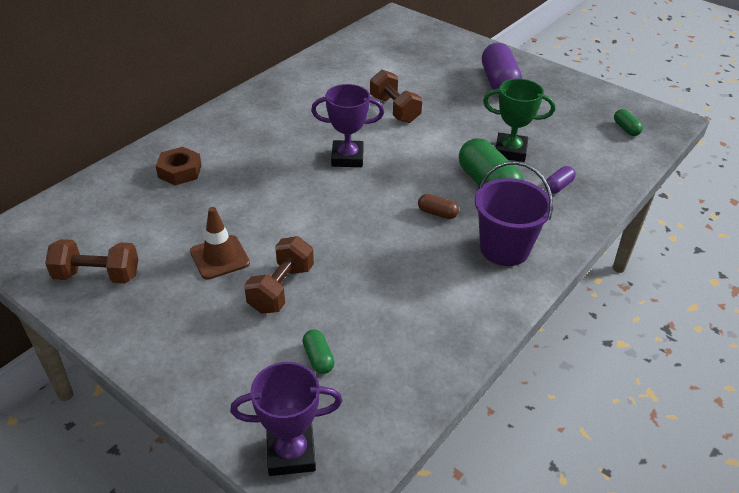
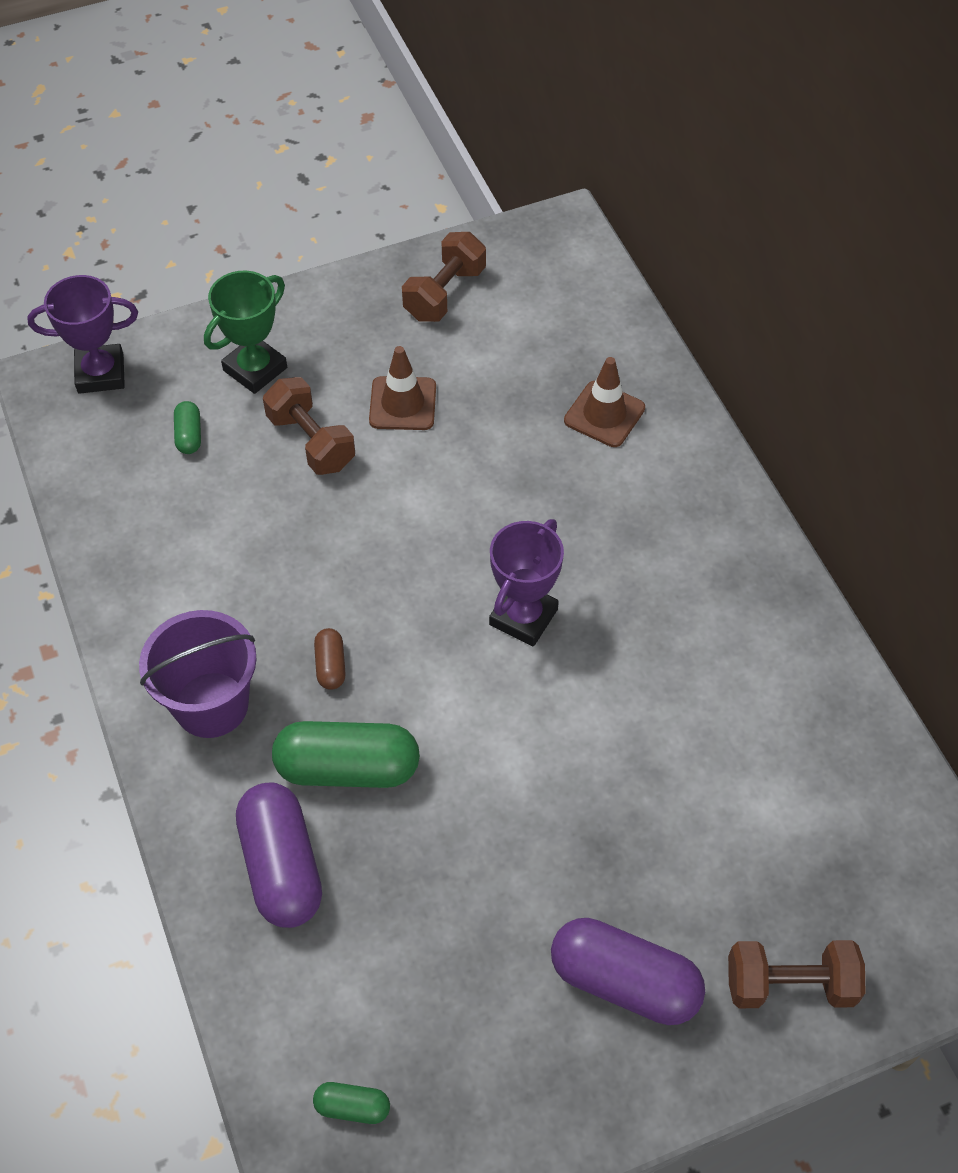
camera: 120 degrees right, 15 degrees up
brown nut [156,147,202,185] -> brown traffic cone [564,357,645,447]
purple trophy [230,362,342,476] -> purple trophy turned 60 degrees clockwise [27,275,138,394]
green capsule [303,330,334,374] -> green capsule turned 75 degrees clockwise [174,401,201,454]
brown dumbbell [370,70,422,123] -> brown dumbbell moved to [728,940,866,1008]
brown capsule [418,194,459,219] -> brown capsule turned 60 degrees counterclockwise [314,628,346,690]
green trophy [483,79,555,162] -> green trophy moved to [204,271,287,394]
purple capsule [545,166,576,193] -> purple capsule [236,782,322,928], size x2.12

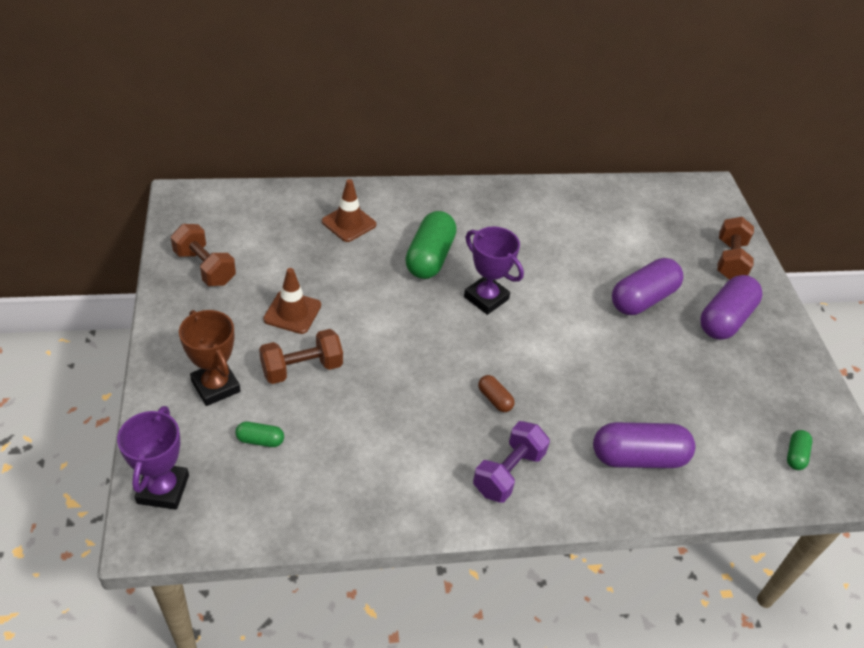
camera: 80 degrees left, 10 degrees down
purple bucket [139,610,257,738] -> purple dumbbell [473,421,550,503]
green trophy [204,271,287,394] -> brown trophy [179,310,240,406]
green capsule [272,721,420,788] -> green capsule moved to [405,211,457,279]
brown capsule [314,628,346,690] -> brown capsule turned 45 degrees clockwise [478,375,515,412]
none -> purple capsule [612,258,684,315]

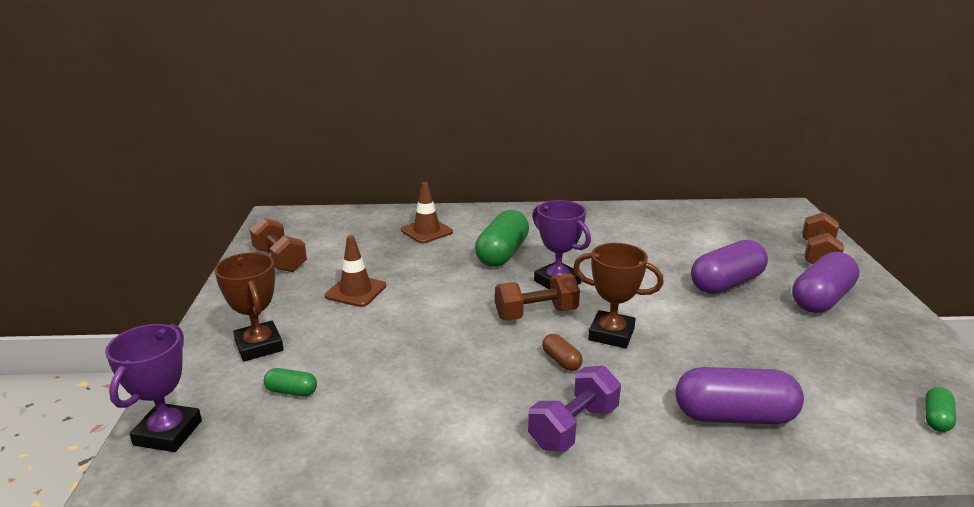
camera: 10 degrees right, 20 degrees down
brown dumbbell [259,329,343,384] -> brown dumbbell moved to [495,274,580,320]
none -> brown trophy [573,243,664,348]

